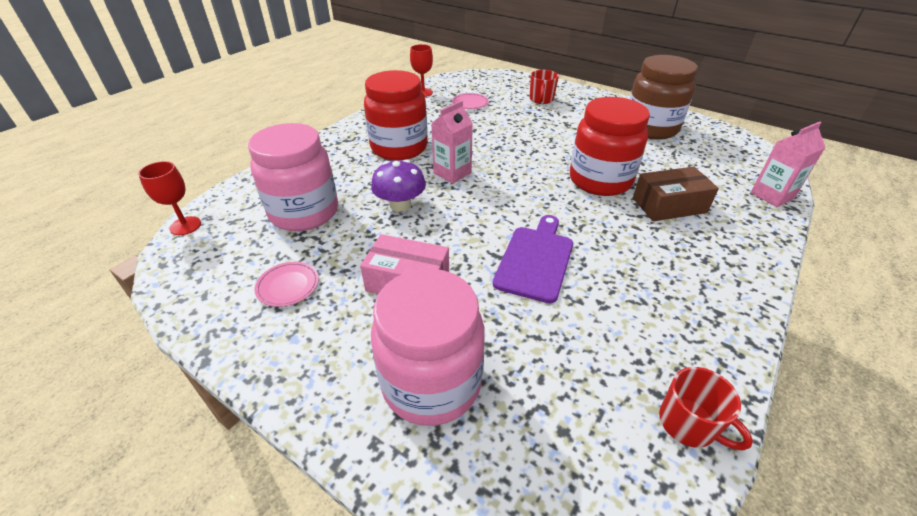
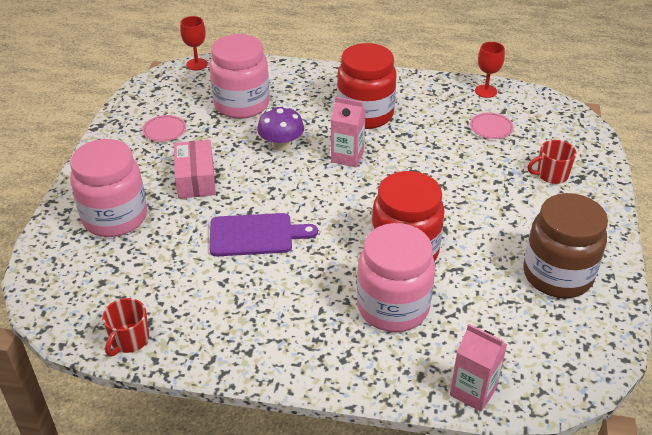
camera: 65 degrees right, 0 degrees up
brown box [633,167,719,221] -> pink jar [357,223,435,332]

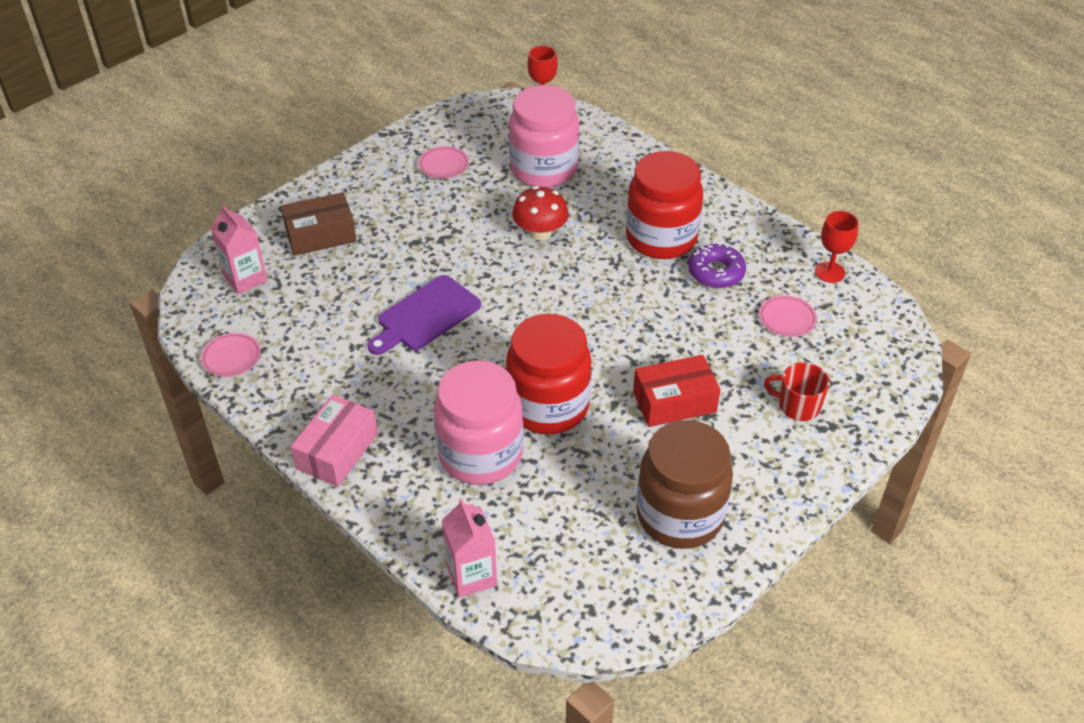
camera: 35 degrees right, 5 degrees up
pink jar [70,139,147,237] -> brown box [281,192,357,256]
red mug [102,298,149,356] -> pink plate [201,333,261,377]
pink box [174,140,216,199] -> pink box moved to [291,394,378,487]
purple cutting board [210,213,318,256] -> purple cutting board turned 105 degrees clockwise [367,275,481,355]
purple mushroom [257,106,304,151] -> red mushroom [512,186,569,241]
pink carton [331,97,366,167] -> pink carton moved to [211,204,268,294]
none -> red box [633,355,721,427]
none -> purple donut [688,243,746,288]

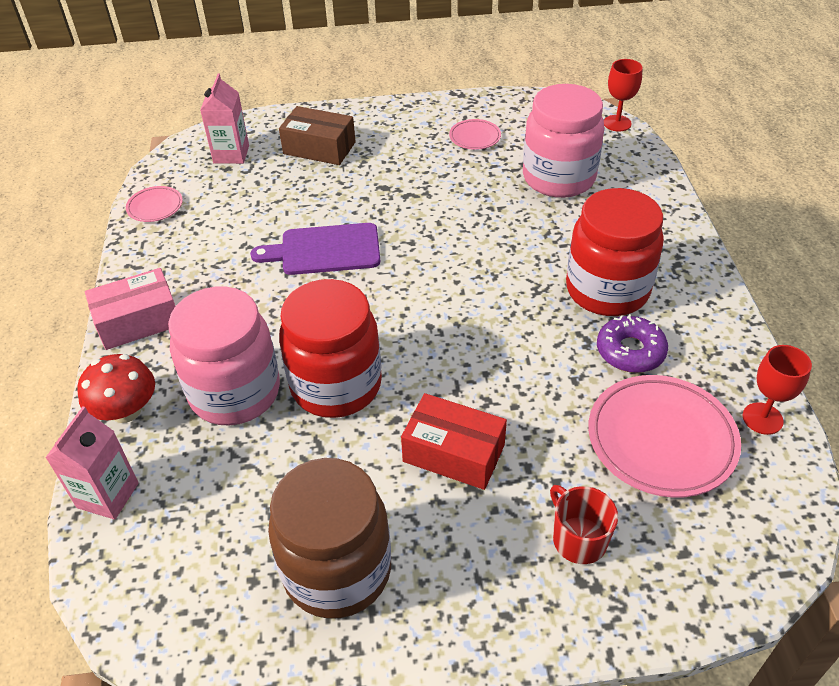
camera: 40 degrees right, 0 degrees up
red mushroom [512,186,569,241] -> red mushroom moved to [77,354,155,423]
pink plate [759,295,817,337] -> pink plate [588,375,741,498], size x2.01

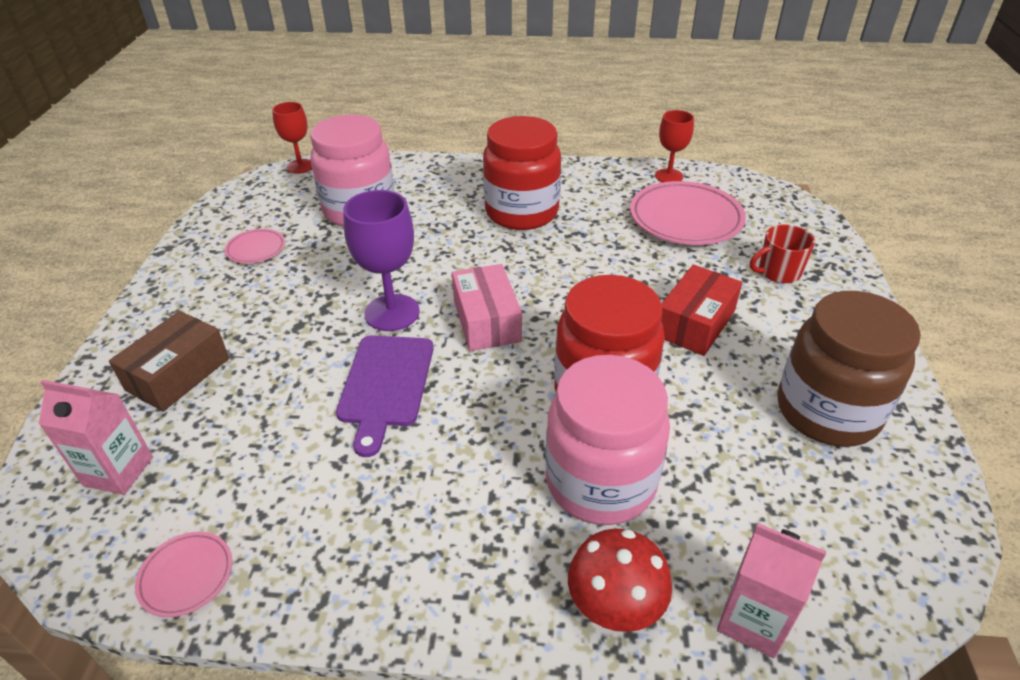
camera: 80 degrees left, 5 degrees down
pink box [85,268,175,350] -> pink box moved to [452,264,522,351]
purple donut [597,314,668,373] -> none
none -> purple goblet [343,190,420,331]

